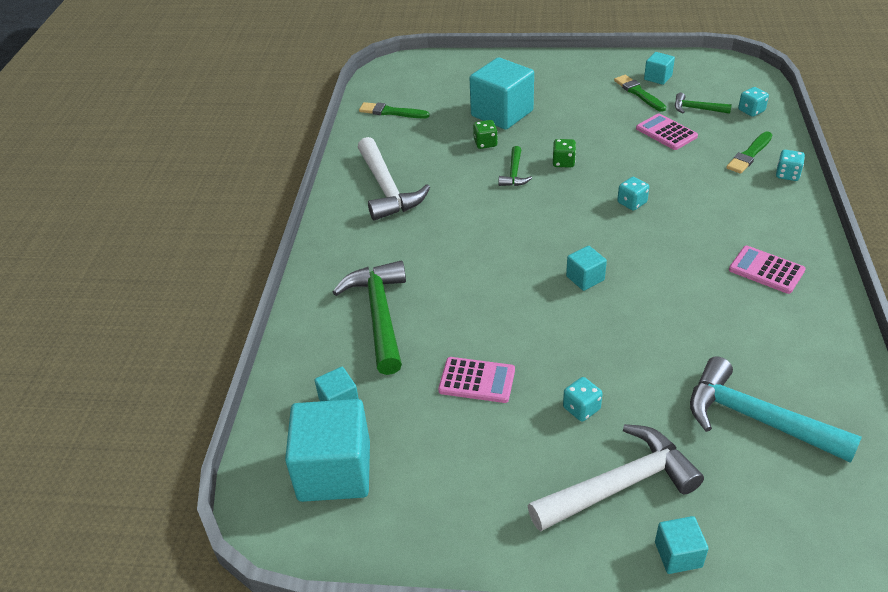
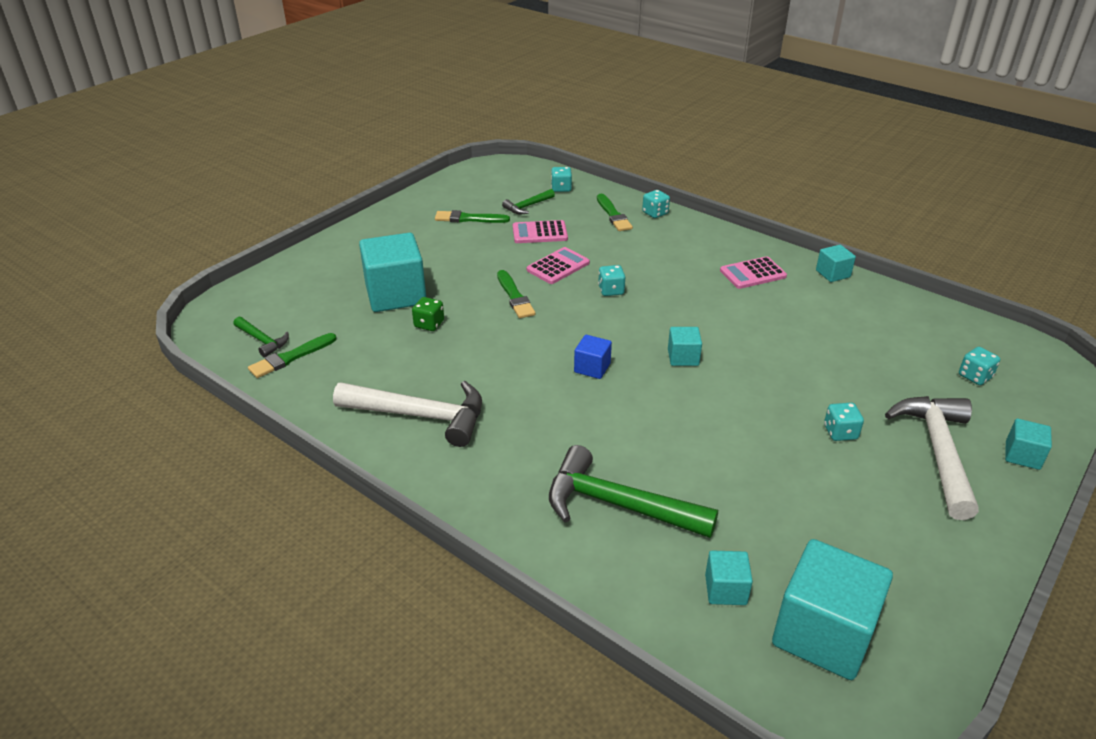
camera: 60 degrees left, 5 degrees down
pink calculator [438,357,515,403] -> pink calculator moved to [526,247,590,284]
green hammer [498,146,532,186] -> green hammer moved to [233,317,289,358]
green dice [553,139,576,168] -> green brush [497,270,535,318]
turquoise cube [644,52,675,85] -> turquoise cube moved to [816,245,856,282]
turquoise hammer [690,356,862,463] -> none
none -> blue cube [574,335,612,379]
none -> turquoise dice [959,347,1000,385]

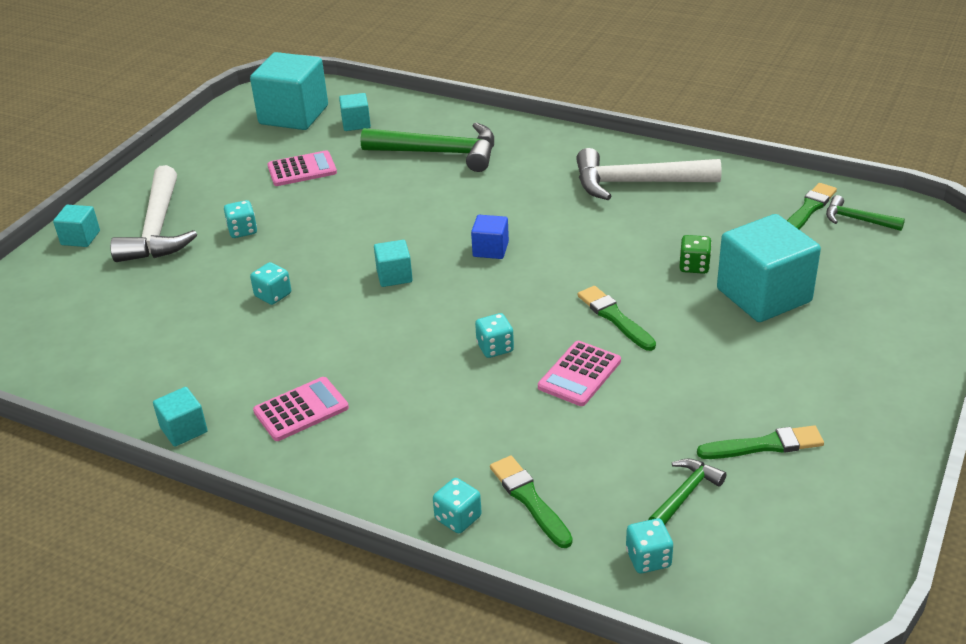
camera: 170 degrees right, 0 degrees up
pink calculator [513,220,568,243] -> pink calculator moved to [267,150,337,186]
turquoise dice [959,347,1000,385] -> turquoise dice moved to [250,262,291,305]

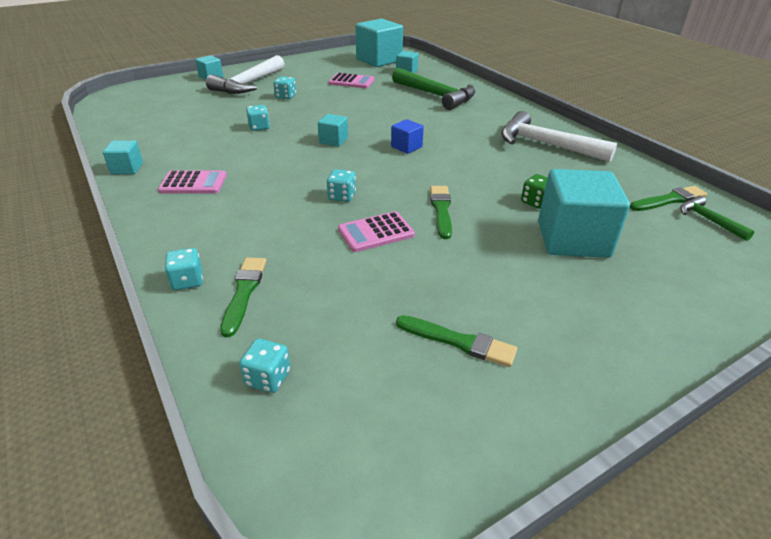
camera: 30 degrees right, 0 degrees up
green hammer [648,459,726,525] -> none

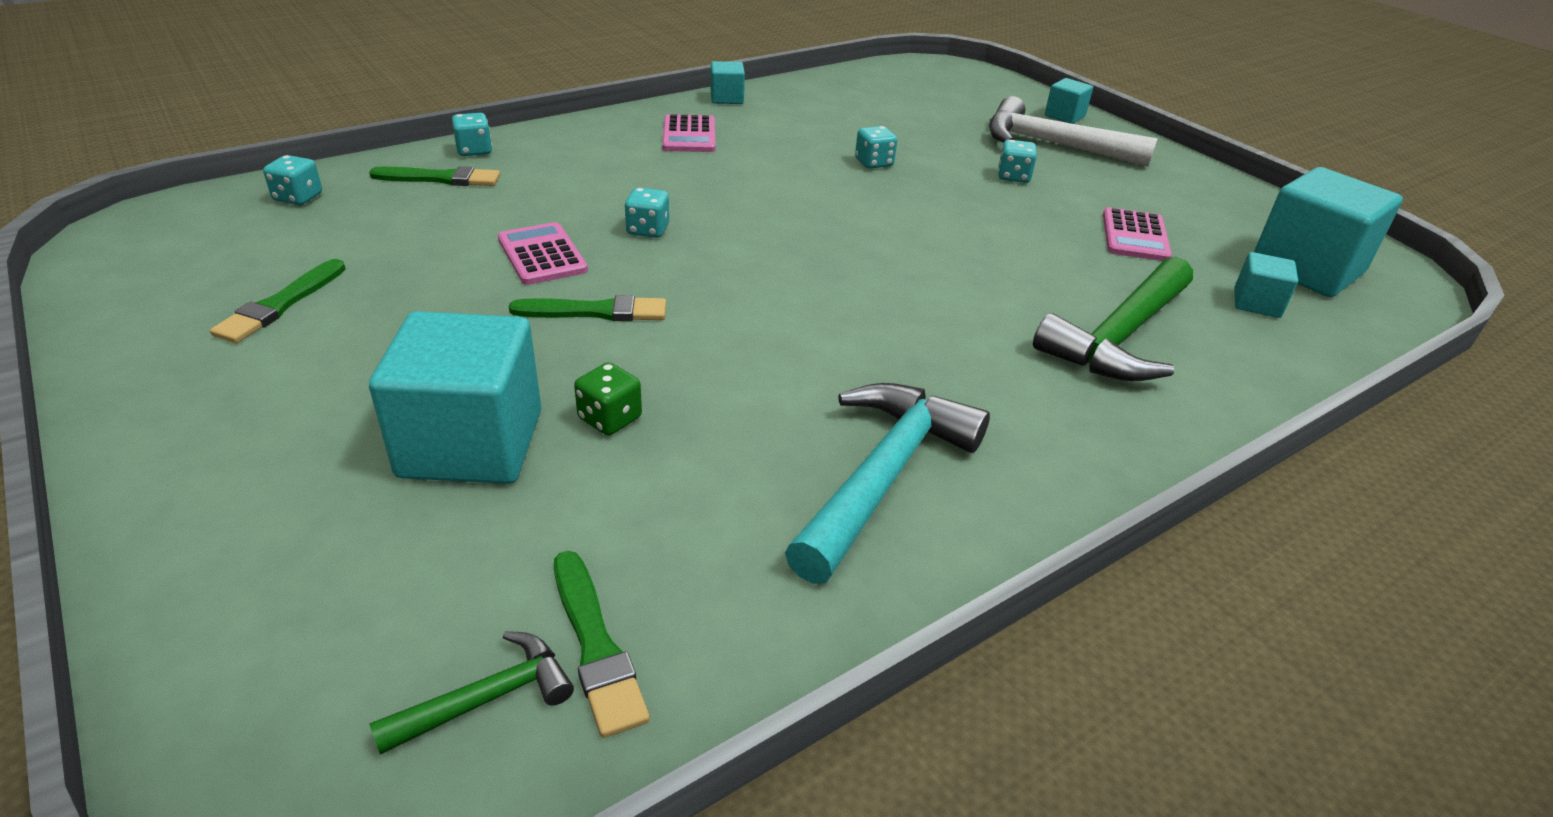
camera: 85 degrees right, 0 degrees up
turquoise cube [318,114,348,147] -> none
blue cube [391,119,424,154] -> none
white hammer [501,111,617,162] -> turquoise hammer [785,383,990,584]

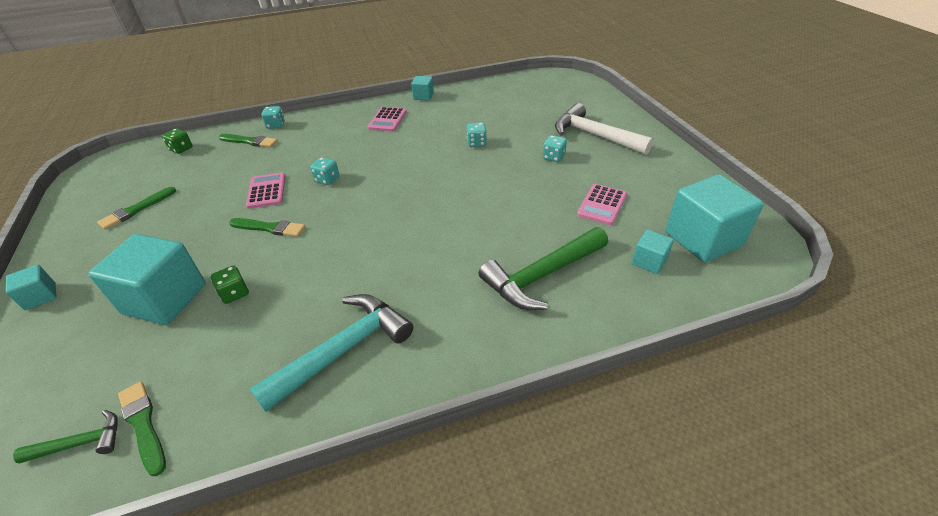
camera: 20 degrees right, 5 degrees up
turquoise dice [263,155,322,205] -> green dice [162,128,193,154]
green brush [554,551,650,738] -> green brush turned 150 degrees clockwise [118,381,166,476]
turquoise cube [1045,78,1093,124] -> turquoise cube moved to [6,265,56,310]

